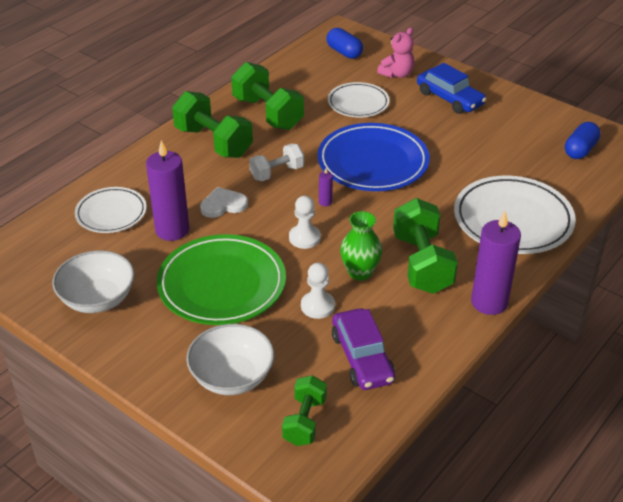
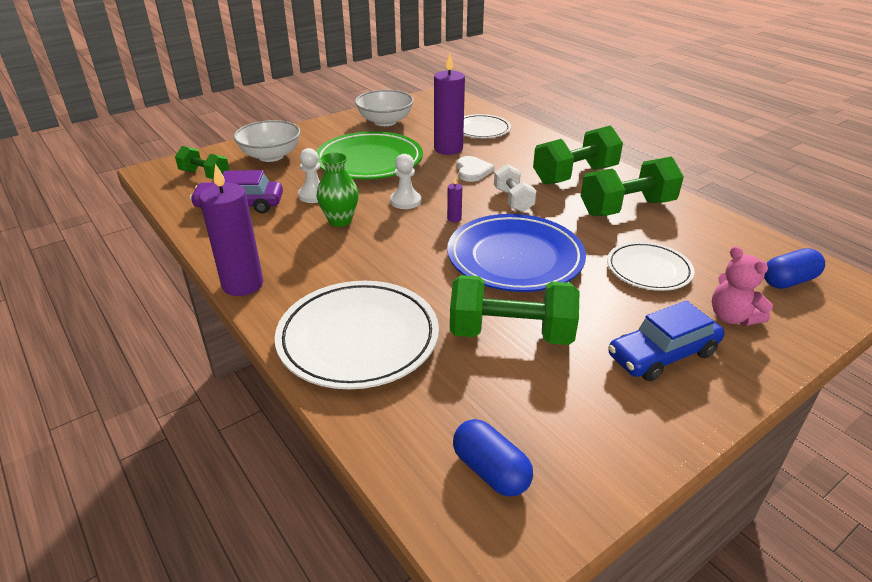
camera: 105 degrees right, 5 degrees down
green dumbbell [393,198,458,294] -> green dumbbell moved to [450,275,580,345]

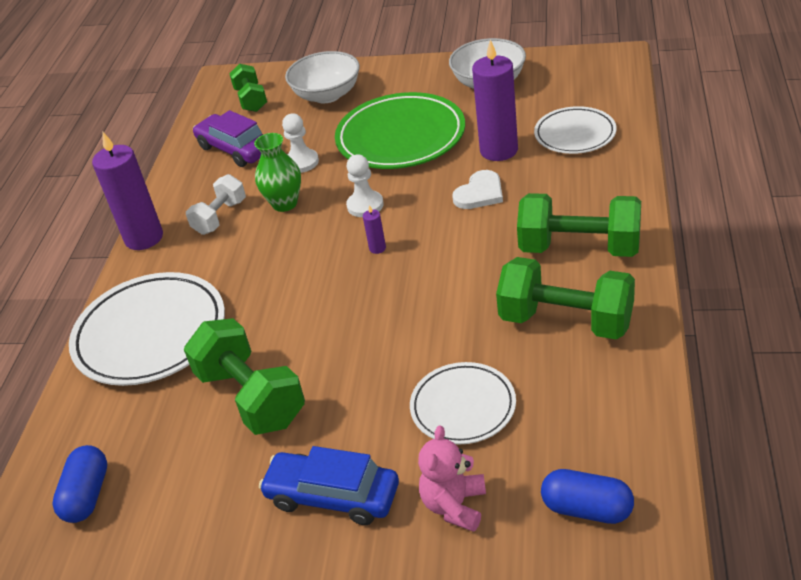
camera: 50 degrees right, 5 degrees up
blue plate [447,214,586,292] -> none
white dumbbell [494,164,536,212] -> white dumbbell moved to [186,174,246,235]

